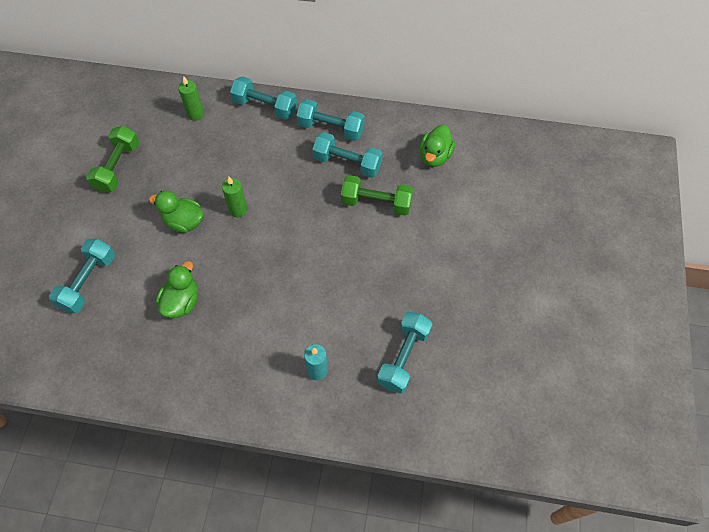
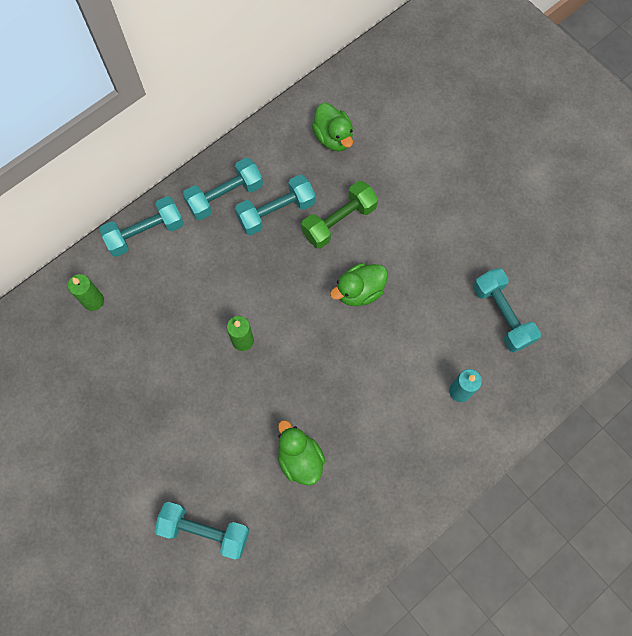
camera: 50 degrees left, 10 degrees up
turquoise dumbbell [49,239,115,313] -> turquoise dumbbell turned 45 degrees counterclockwise [155,502,250,559]
green dumbbell [86,126,139,193] -> none
green duck [149,191,204,233] -> green duck moved to [330,263,388,306]

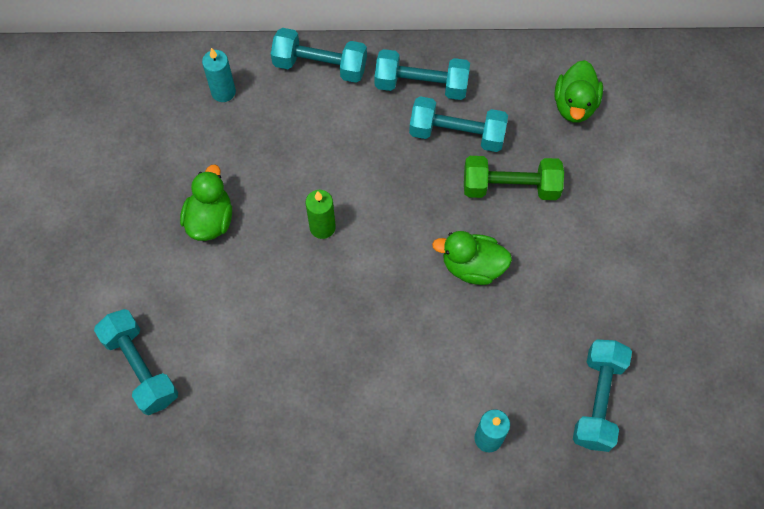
camera: 40 degrees right, 5 degrees down
green candle [68,274,104,311] -> turquoise candle [202,48,236,102]
green duck [278,420,325,486] -> green duck moved to [180,164,232,241]

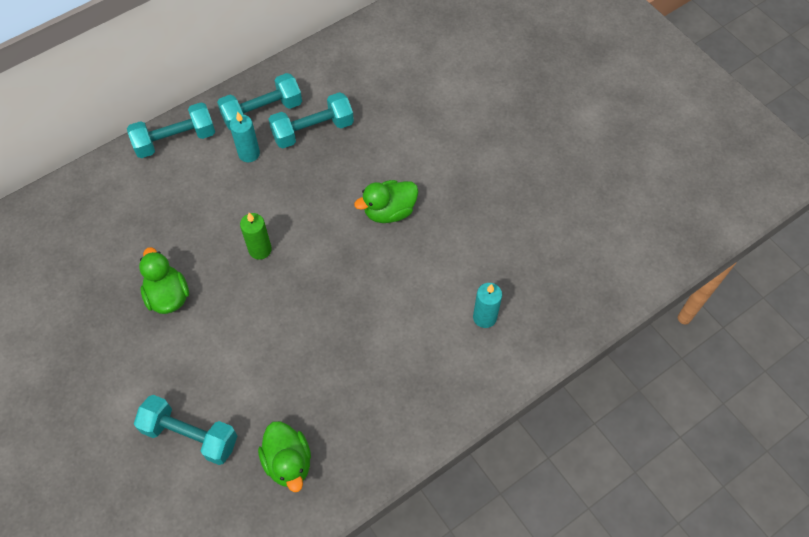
camera: 35 degrees left, 5 degrees down
turquoise candle [202,48,236,102] -> turquoise candle moved to [230,112,260,162]
green dumbbell [464,156,564,200] -> none
green duck [554,60,603,123] -> green duck moved to [258,421,311,492]
turquoise dumbbell [573,340,632,452] -> none

